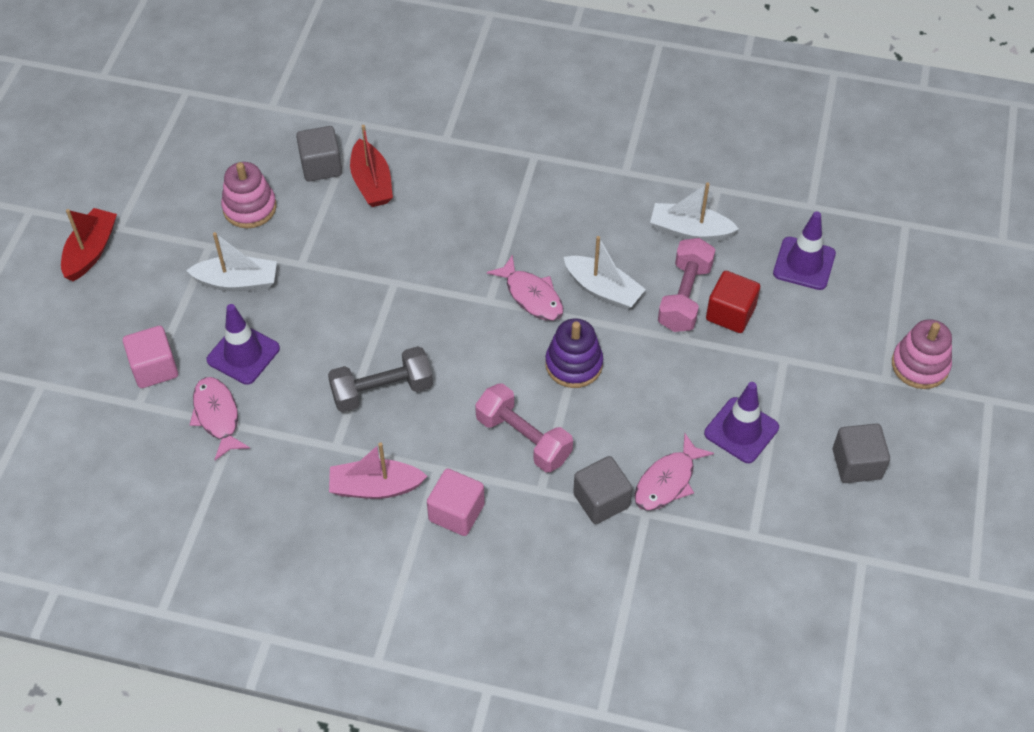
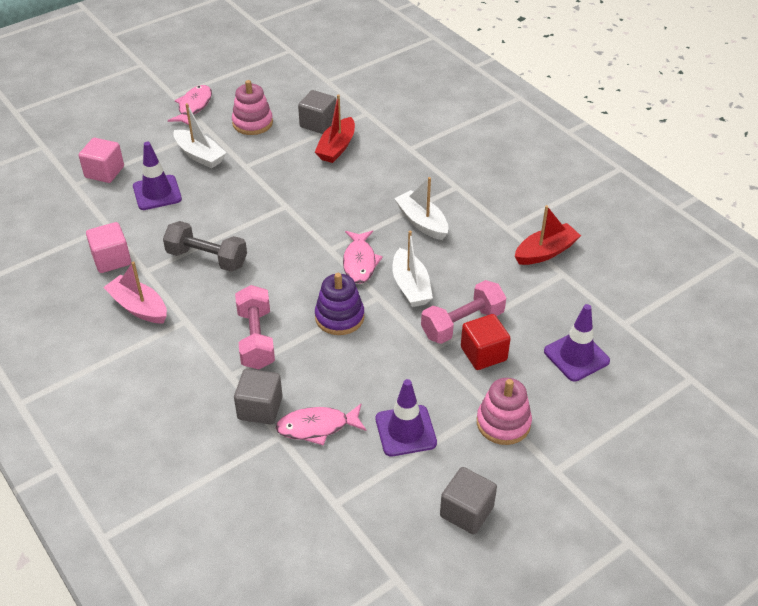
camera: 40 degrees right, 10 degrees down
red boat [61,208,117,281] -> red boat moved to [515,205,581,265]
pink fish [190,377,250,460] -> pink fish moved to [168,85,212,125]
pink cube [427,468,485,536] -> pink cube moved to [86,222,131,273]
white boat [650,182,739,242] -> white boat moved to [394,177,448,240]
pink stacking toy [892,319,952,389] -> pink stacking toy moved to [477,378,532,445]

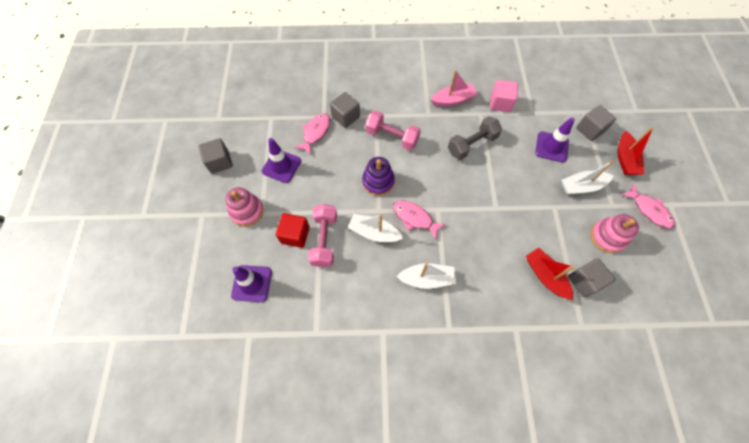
camera: 125 degrees right, 20 degrees up
pink cube [79,138,124,183] -> grey cube [576,105,616,141]
red boat [515,205,581,265] -> red boat moved to [618,127,653,175]

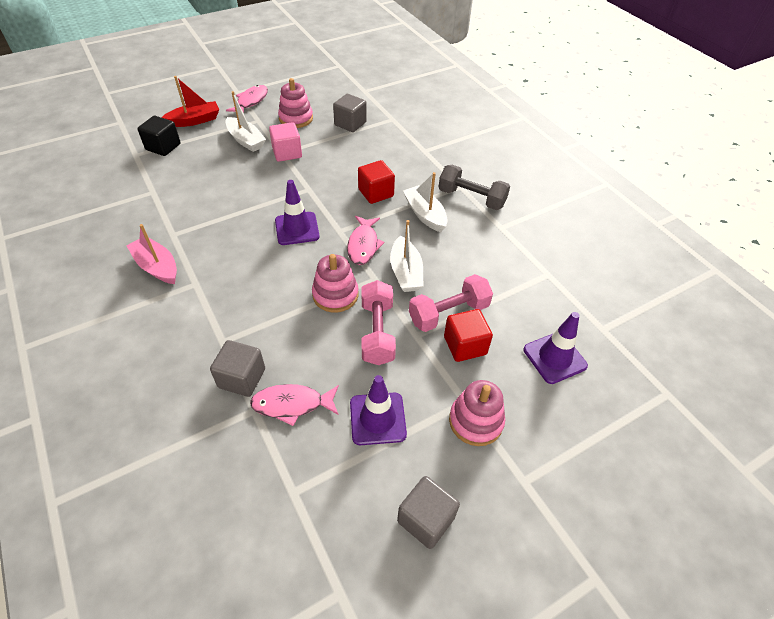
camera: 120 degrees left, 15 degrees down
purple stacking toy [362,157,395,196] -> pink stacking toy [312,254,359,313]
pink dumbbell [365,111,421,150] -> pink dumbbell moved to [362,280,396,365]
grey dumbbell [448,116,502,160] -> grey dumbbell moved to [438,165,510,210]
pink cube [490,80,518,112] -> pink cube moved to [269,122,302,162]
red boat [526,248,575,300] -> none
purple traffic cone [535,117,575,162] -> purple traffic cone moved to [275,180,320,245]
grey cube [576,105,616,141] -> black cube [137,116,181,156]
none -> red cube [358,160,395,204]

